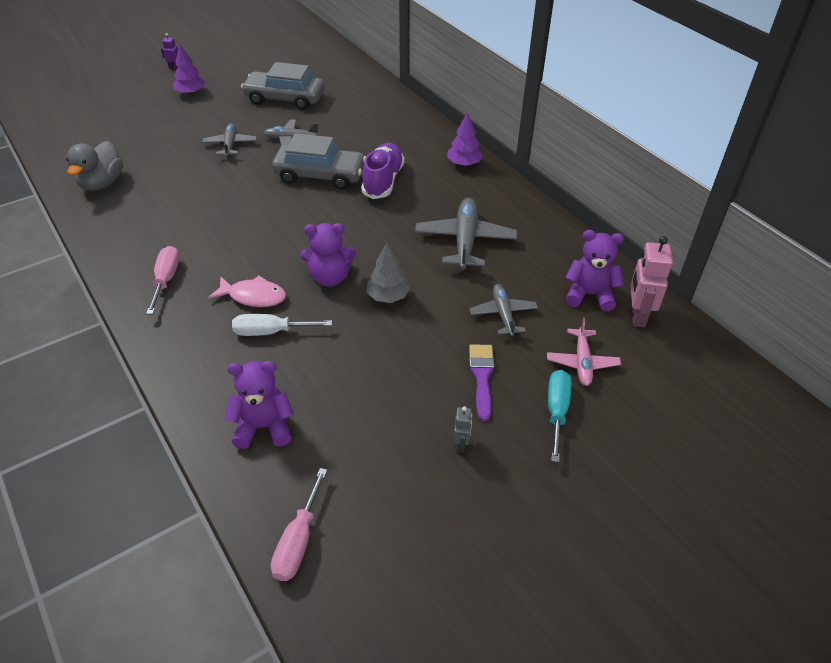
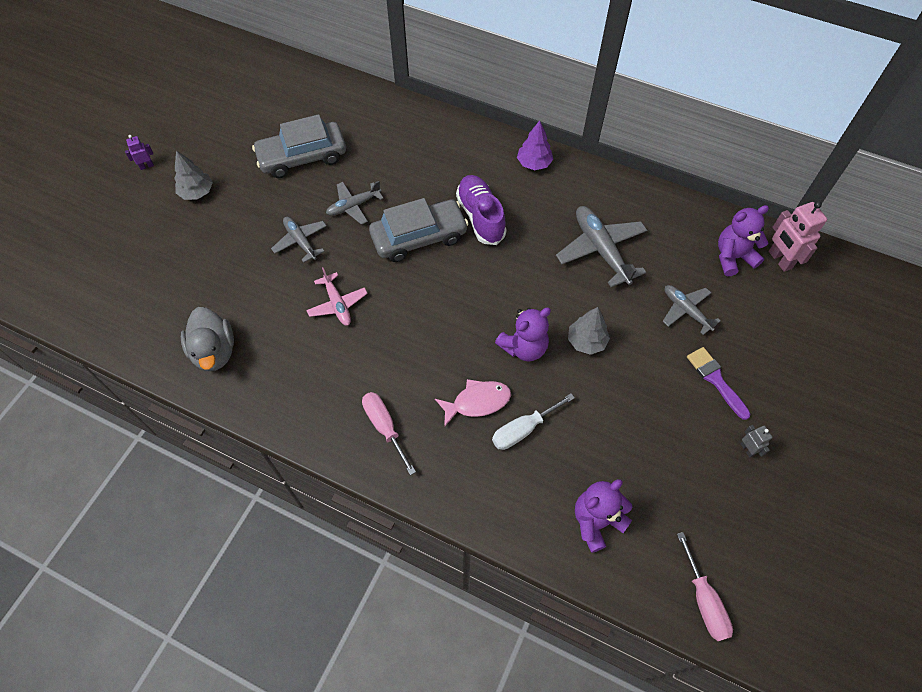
camera: 30 degrees left, 15 degrees up
purple tree [173,43,205,95] -> grey tree [174,150,213,200]
pink plane [547,317,621,386] -> pink plane moved to [306,267,368,326]
turquoise screwdriver [548,370,572,462] -> none

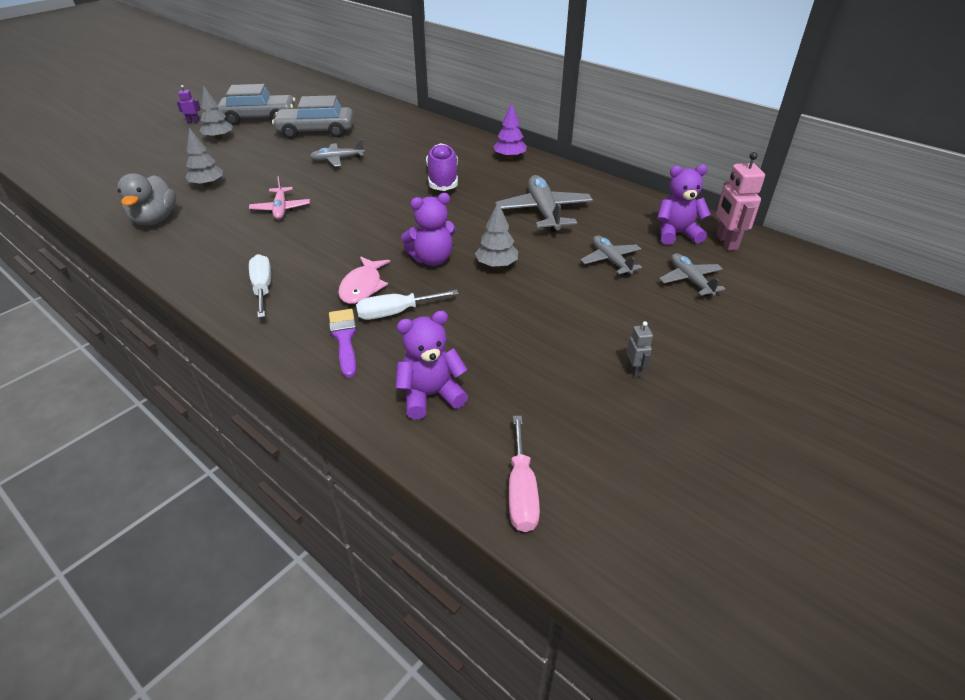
camera: 15 degrees right, 20 degrees down
grey plane [271,217,327,263] -> grey plane moved to [659,253,725,296]
pink screwdriver [362,392,416,475] -> white screwdriver [249,254,271,318]
grey car [369,198,469,262] -> grey car moved to [217,84,295,125]
pink fish [435,379,511,427] -> pink fish turned 105 degrees clockwise [338,256,390,304]
purple brush [687,347,750,420] -> purple brush moved to [329,309,357,378]
none -> grey tree [185,128,223,187]

